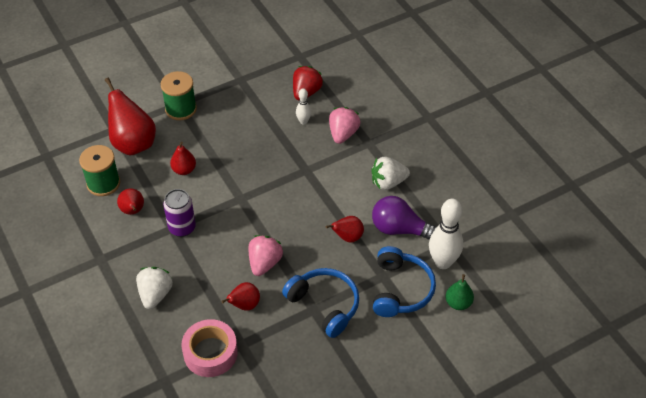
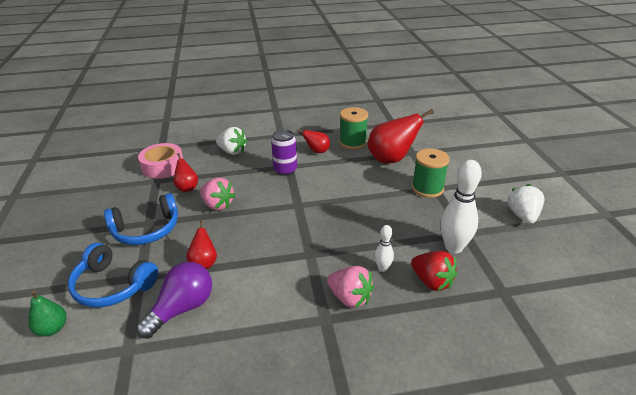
camera: 110 degrees right, 15 degrees down
red pear [170,142,196,175] -> none
white strawberry [371,157,410,190] -> white strawberry moved to [507,184,545,224]
white bowling pin [429,199,463,269] -> white bowling pin moved to [440,160,482,253]

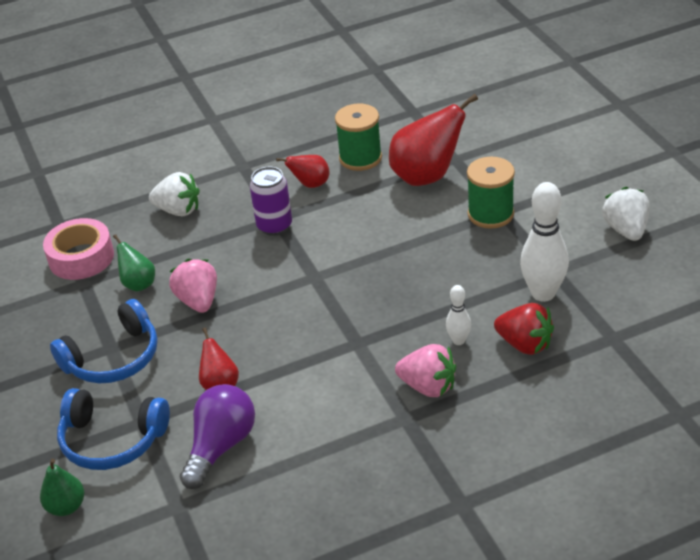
camera: 10 degrees left, 5 degrees up
red pear [173,153,198,192] -> green pear [113,234,155,292]
pink strawberry [200,178,236,211] -> pink strawberry turned 135 degrees counterclockwise [169,259,217,313]

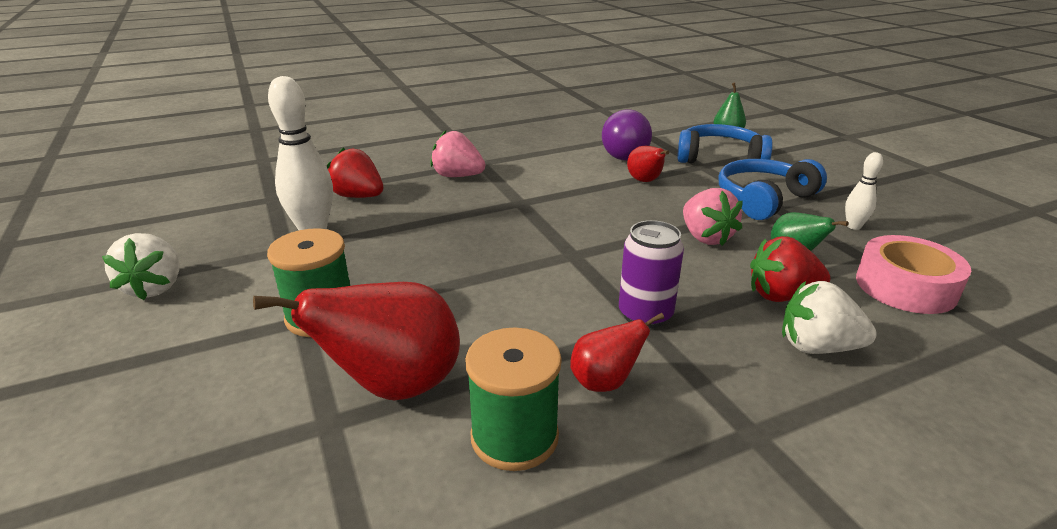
camera: 175 degrees right, 10 degrees down
white bowling pin [446,285,471,345] -> white bowling pin moved to [845,152,883,230]
none -> red strawberry [750,236,830,302]

